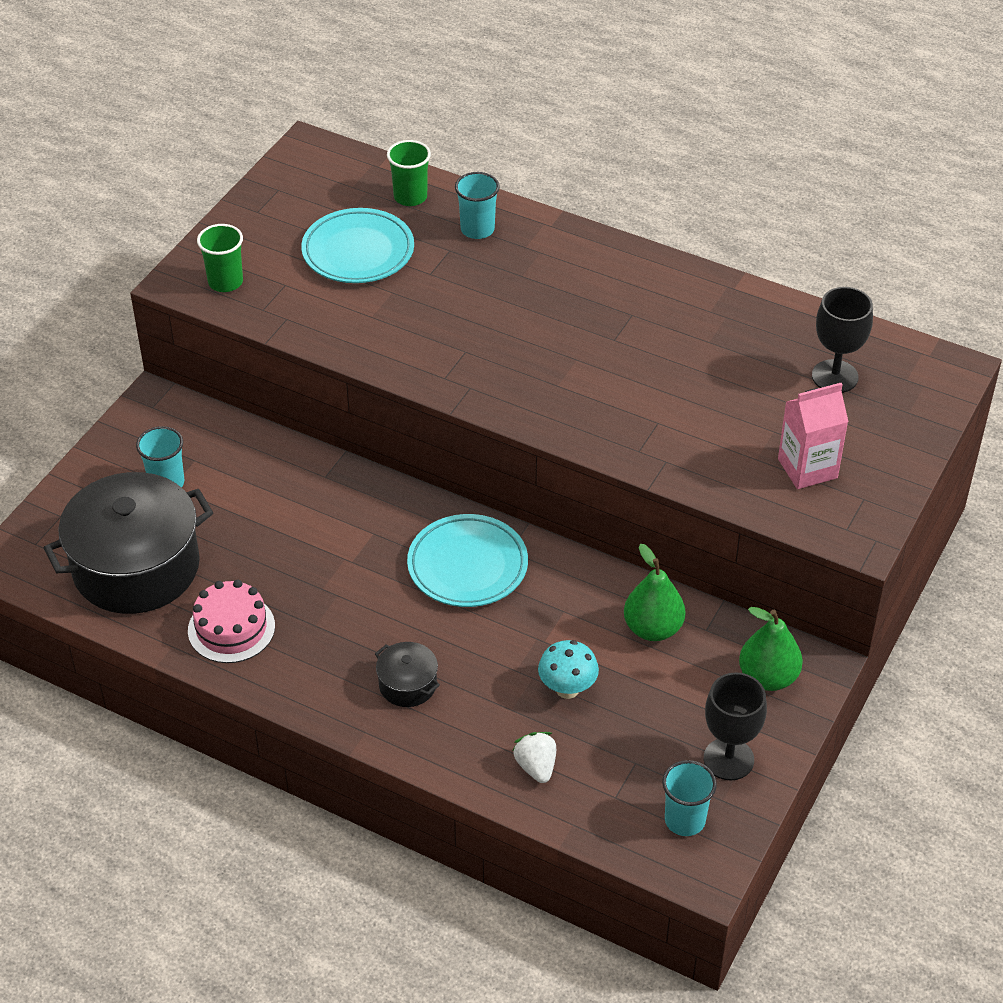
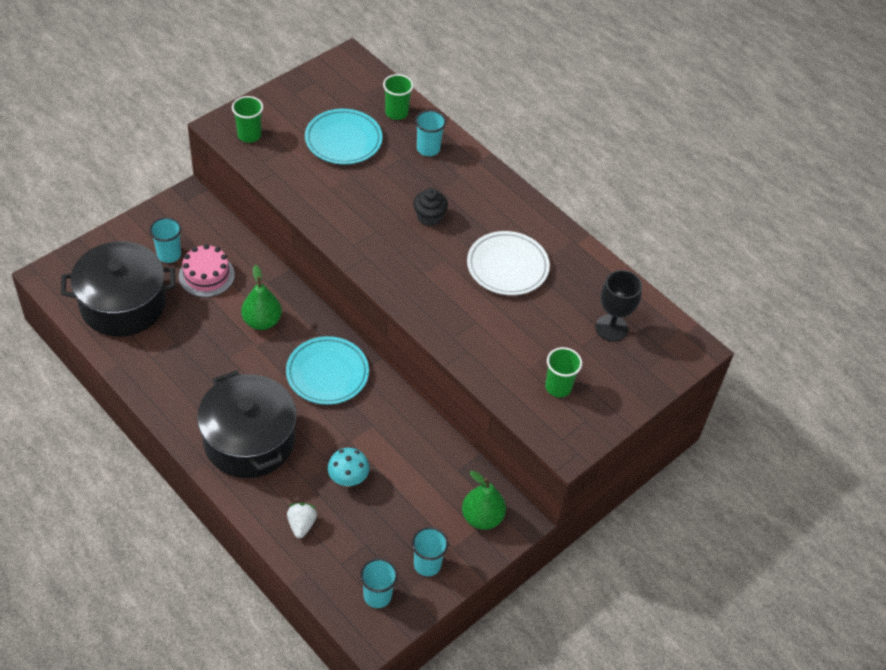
camera: 15 degrees right, 5 degrees up
pink cake [188,580,275,663] -> pink cake moved to [179,244,235,297]
black pot [375,642,440,707] -> black pot [197,370,296,478], size x2.30
green pear [624,544,685,641] -> green pear moved to [241,265,282,330]
black goblet [704,672,767,780] -> turquoise cup [412,527,449,576]
pink carton [778,383,849,489] -> green cup [545,347,582,397]
none -> black cupcake [413,188,448,226]
none -> white plate [467,231,550,295]

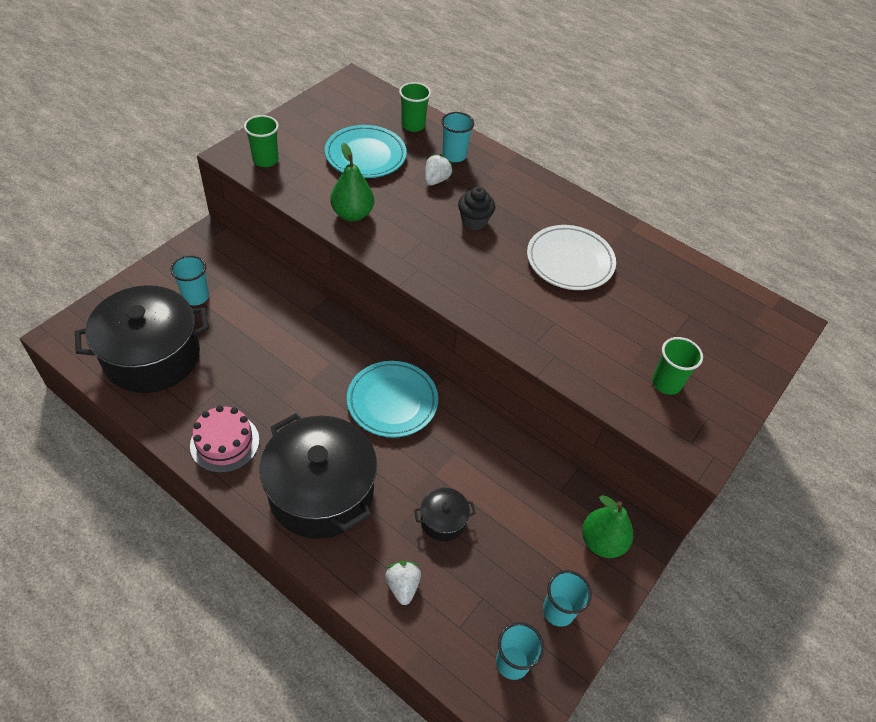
camera: 10 degrees left, 0 degrees up
pink cake [179,244,235,297] -> pink cake moved to [190,405,259,473]
green pear [241,265,282,330] -> green pear moved to [330,143,374,221]
turquoise mushroom [328,448,369,487] -> black pot [414,488,476,541]
black goblet [595,270,642,342] -> none
none -> white strawberry [425,154,453,185]

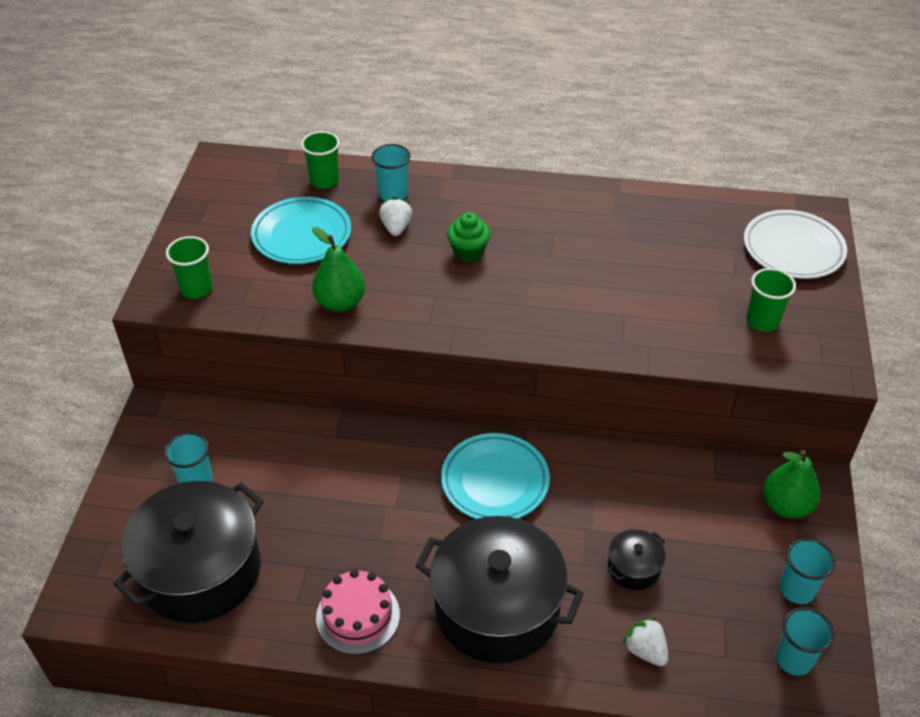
camera: 25 degrees left, 5 degrees down
black cupcake [458,187,495,230] -> green cupcake [447,212,491,262]
white plate [527,225,616,290] -> white plate moved to [744,210,847,279]

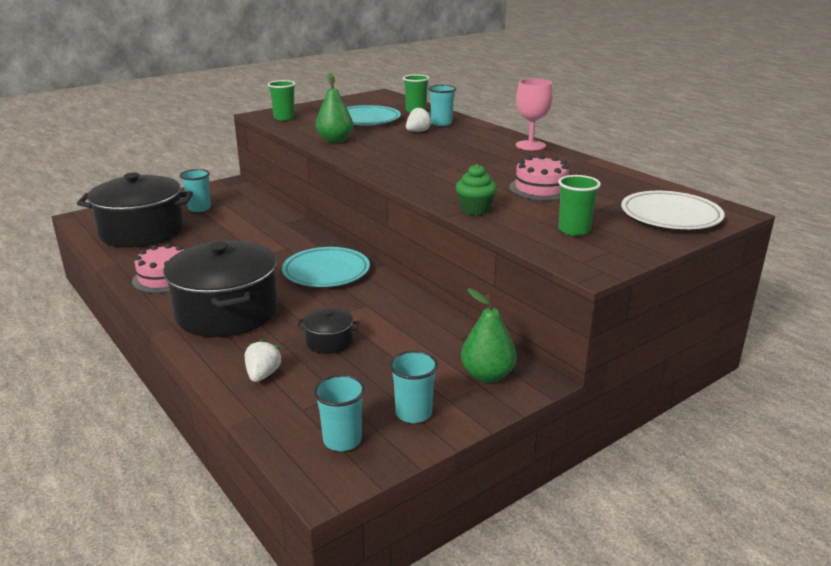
camera: 45 degrees right, 20 degrees down
green cupcake [447,212,491,262] -> green cupcake moved to [456,164,497,215]
none -> pink cake [509,155,569,201]
none -> pink goblet [516,78,553,150]

